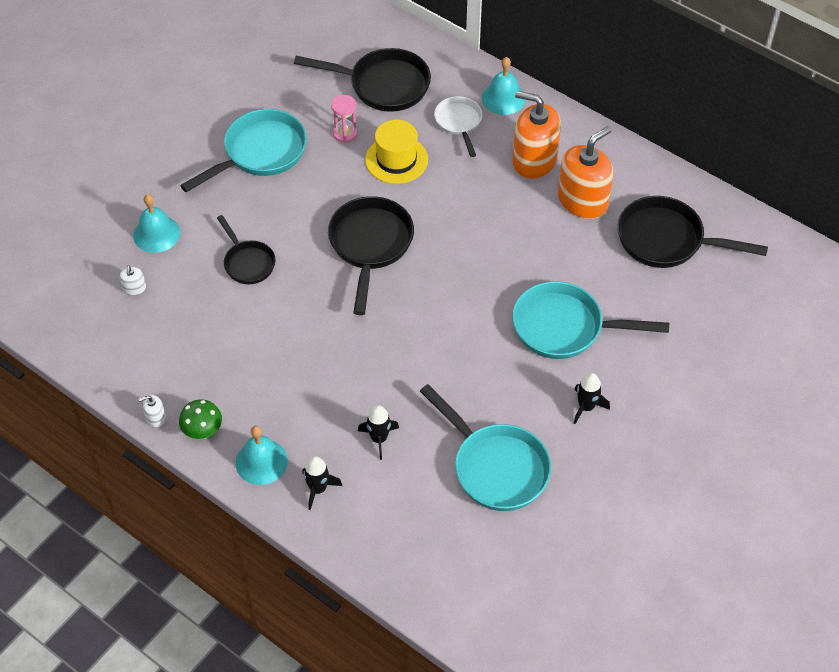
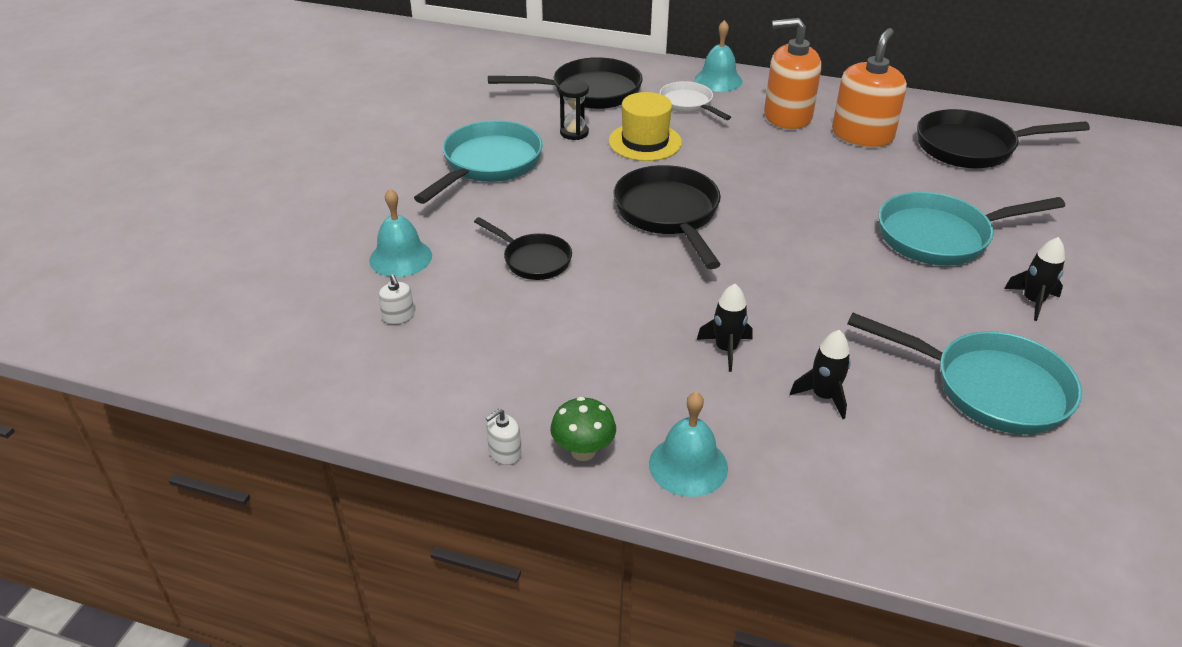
camera: 20 degrees left, 15 degrees down
black rocket [302,456,342,510] -> black rocket moved to [697,284,753,372]
pink hourglass [331,95,358,143] -> black hourglass [559,80,589,140]

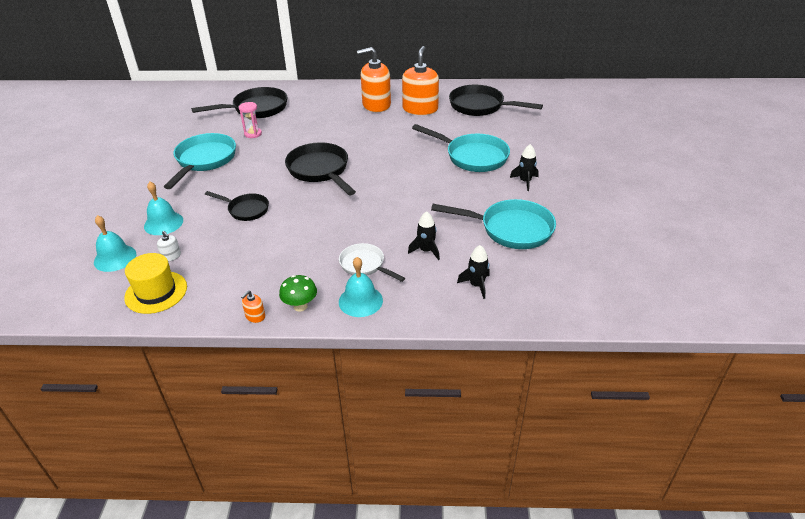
camera: 15 degrees left, 0 degrees up
white soap dispenser [486,409,521,465] -> orange soap dispenser [241,290,265,323]
black hourglass [559,80,589,140] -> pink hourglass [239,102,262,138]
yellow hat [609,92,682,161] -> yellow hat moved to [124,253,187,314]
white pan [659,81,731,120] -> white pan moved to [339,243,405,282]
turquoise bell [695,20,742,92] -> turquoise bell moved to [94,215,136,272]
black rocket [697,284,753,372] -> black rocket moved to [457,245,490,299]
turquoise pan [879,192,1065,266] -> turquoise pan turned 120 degrees counterclockwise [412,124,510,172]
black pan [917,109,1090,168] -> black pan turned 45 degrees clockwise [449,85,543,116]

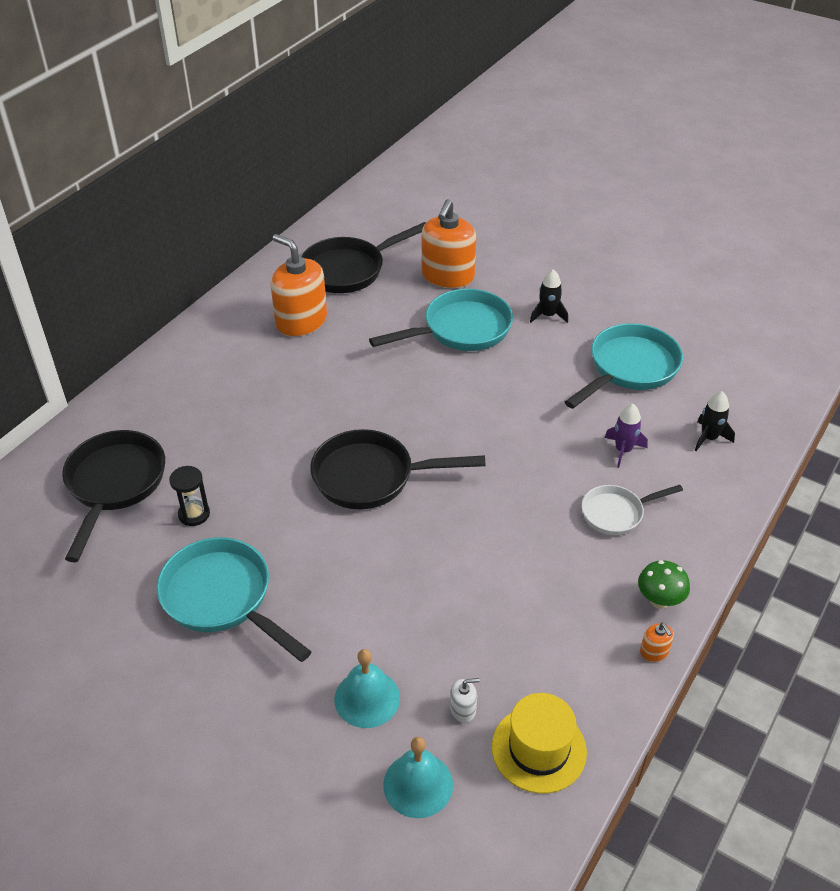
camera: 60 degrees left, 5 degrees up
black pan [205,191,269,221] -> none
pink hourglass [239,102,262,138] -> black hourglass [169,466,210,526]
turquoise bell [339,257,383,317] -> none
orange soap dispenser [357,47,391,112] -> orange soap dispenser moved to [421,199,476,288]
black rocket [408,211,440,260] -> purple rocket [605,404,648,468]

